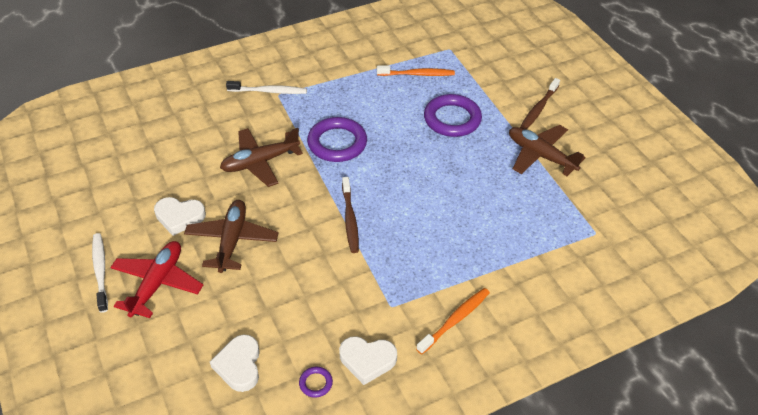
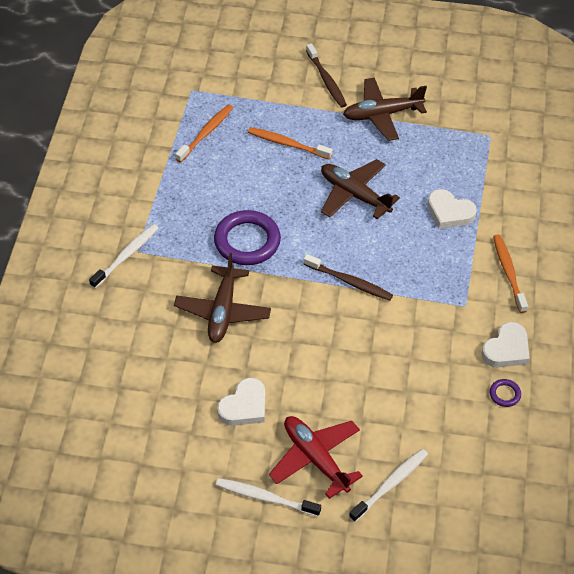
camera: 55 degrees left, 5 degrees up
brown plane [184,200,278,273] -> brown plane moved to [321,159,400,220]
white heart [210,335,260,392] -> white heart moved to [427,189,477,229]
purple ring [424,94,482,137] -> orange toothbrush [248,127,333,159]
none -> white toothbrush [349,449,428,522]

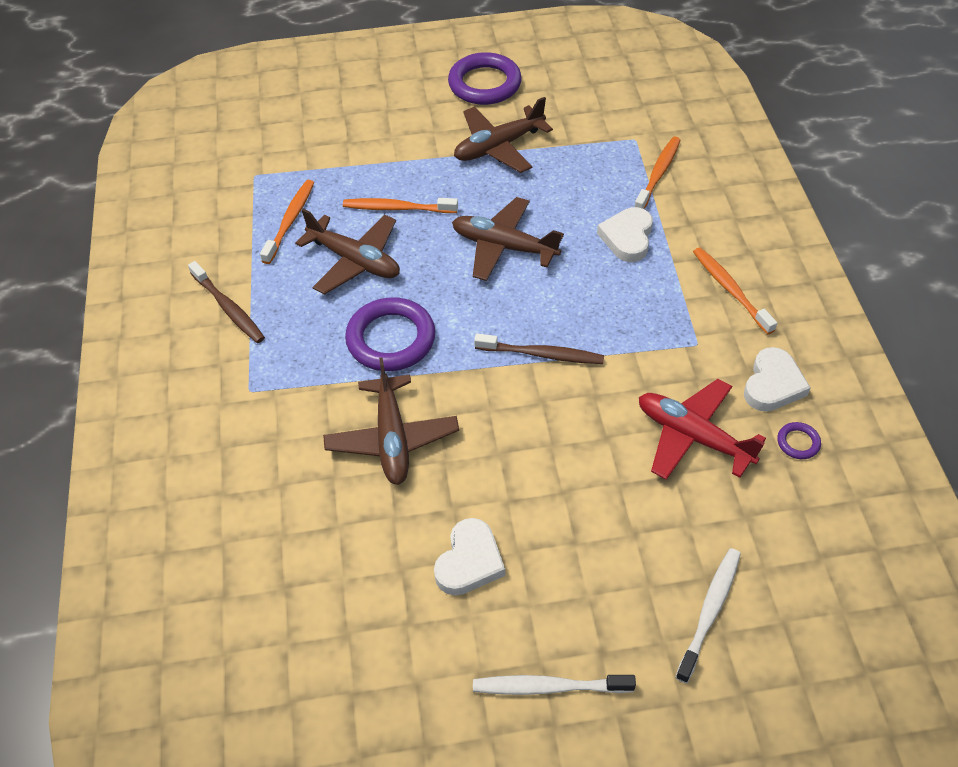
camera: 15 degrees left, 0 degrees up
white toothbrush [89,224,158,288] -> none
red plane [269,416,363,499] -> red plane moved to [639,379,766,480]
brown toothbrush [306,43,347,108] -> brown toothbrush moved to [188,261,265,343]
white heart [427,189,477,229] -> white heart turned 90 degrees clockwise [597,207,653,262]
none -> brown plane [295,208,400,295]
none -> purple ring [448,52,522,105]
none -> orange toothbrush [635,137,681,209]

